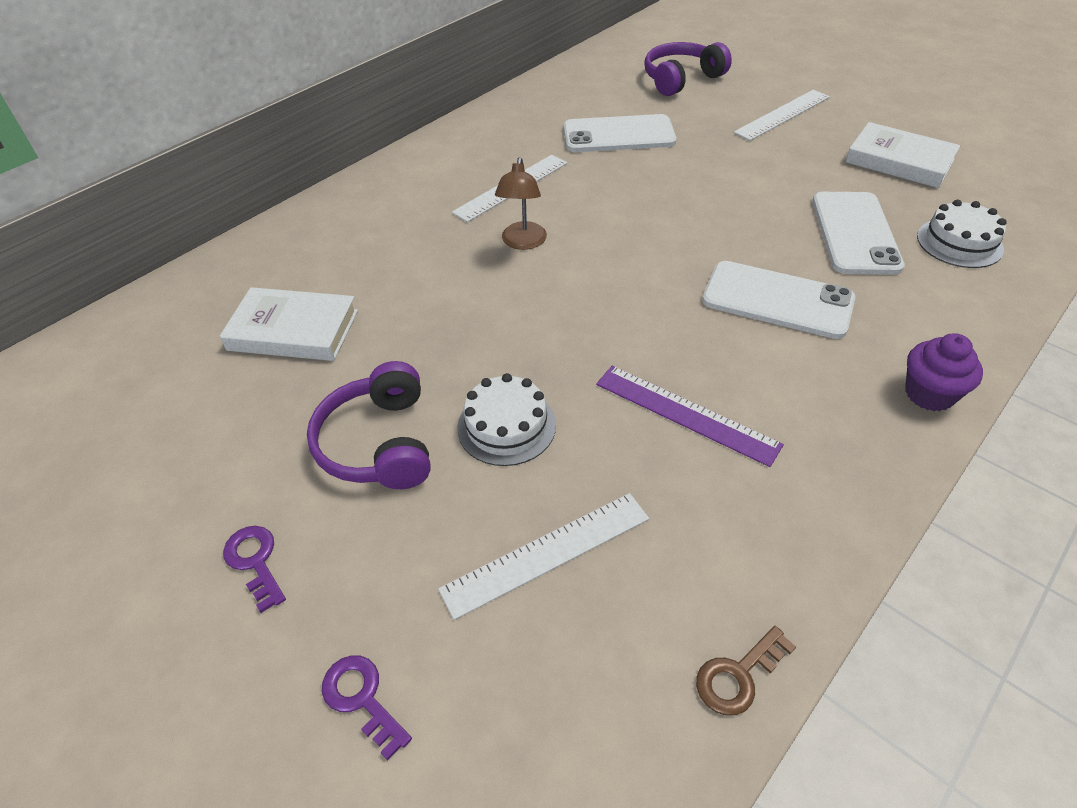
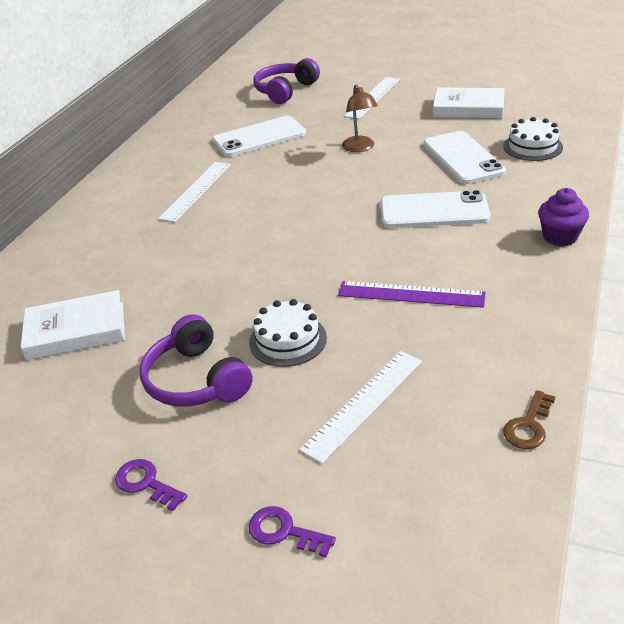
camera: 20 degrees left, 10 degrees down
brown lamp [495,157,547,250] -> brown lamp moved to [342,85,378,152]

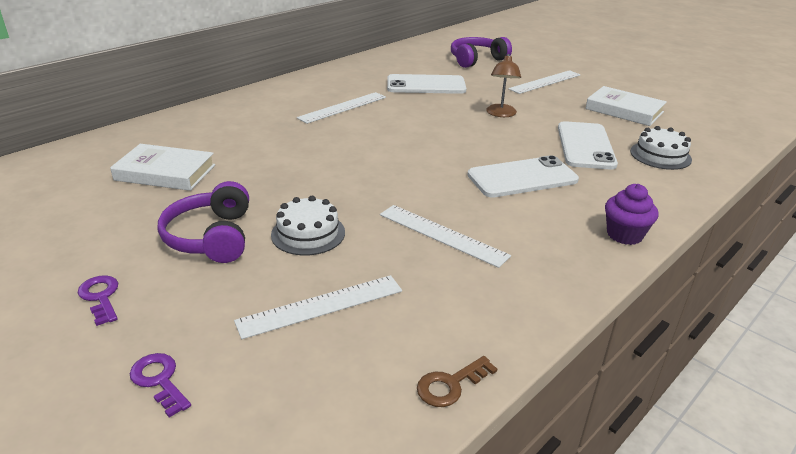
camera: 20 degrees right, 5 degrees down
purple ruler [338,281,486,308] -> white ruler [380,205,511,268]
white phone [381,190,490,228] -> white phone turned 45 degrees counterclockwise [467,155,579,198]

